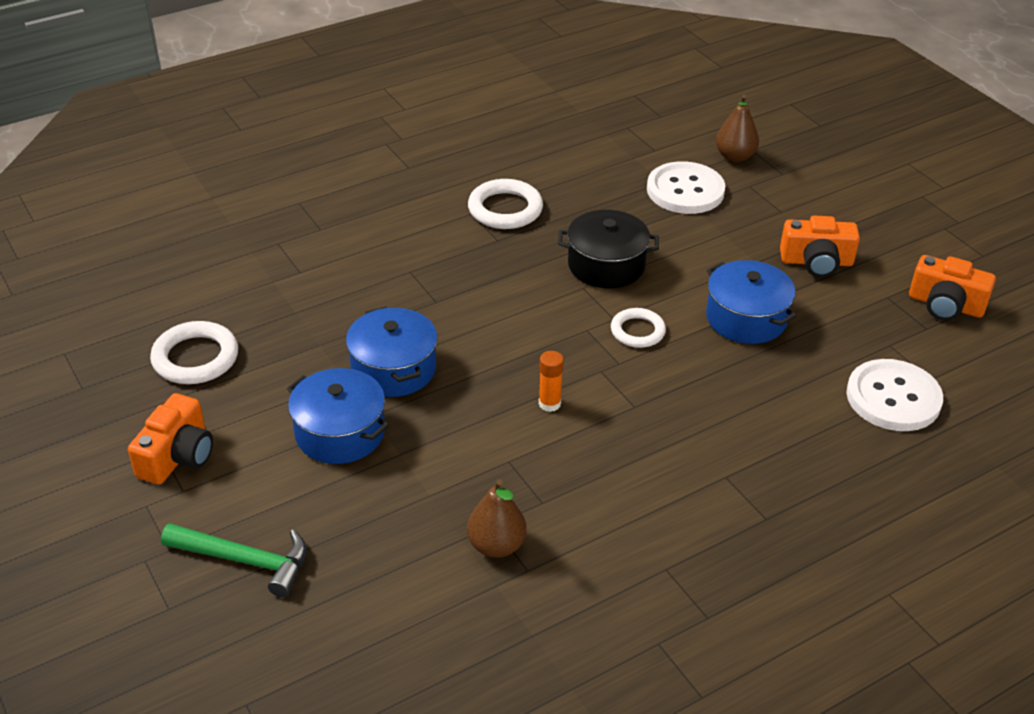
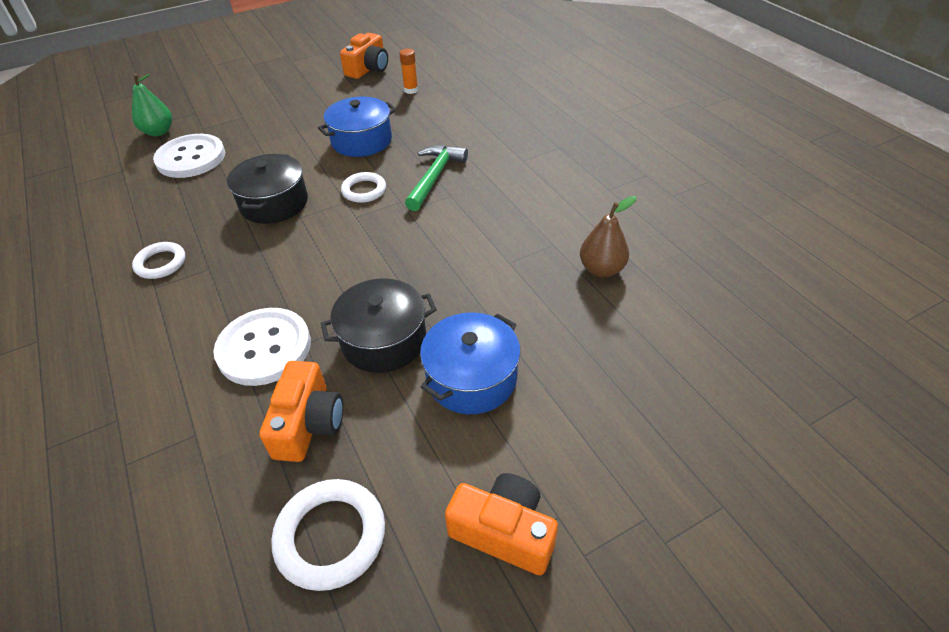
camera: 85 degrees left, 5 degrees up
green hammer [161,523,307,598] -> green hammer moved to [405,145,468,211]
blue pot [346,306,438,397] -> black pot [321,278,437,373]
white ring [468,179,543,229] -> white ring [132,242,186,279], size x0.66
orange glue stick [539,351,564,412] -> orange glue stick moved to [399,49,418,94]
brown pear [716,95,759,162] -> green pear [132,73,172,136]
orange camera [780,216,860,277] -> orange camera moved to [259,361,343,462]
white button [847,359,943,431] -> white button moved to [214,308,311,386]

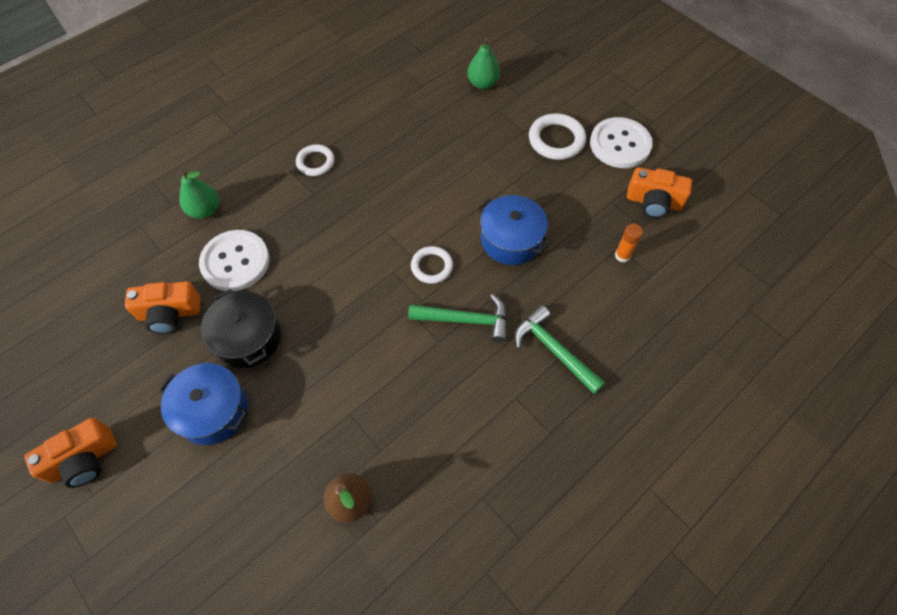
camera: 75 degrees right, 15 degrees up
white button [153,134,225,178] -> white button moved to [590,117,653,168]
black pot [227,154,308,224] -> none
white ring [271,479,385,591] -> white ring moved to [529,113,586,160]
orange camera [445,473,558,575] -> orange camera turned 45 degrees clockwise [24,418,117,488]
none -> green pear [180,169,219,219]
none -> green hammer [515,305,605,394]

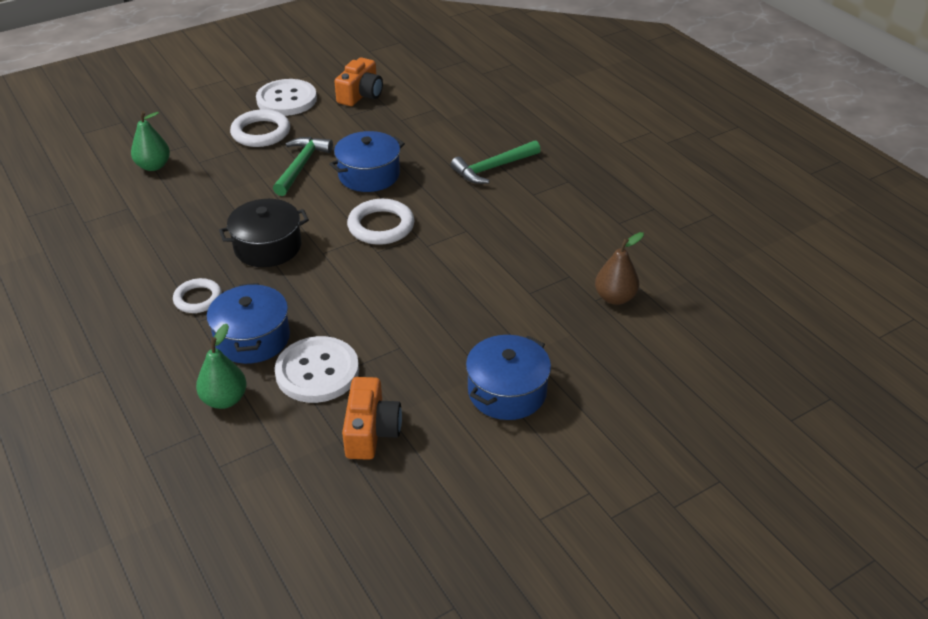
camera: 80 degrees left, 20 degrees down
orange camera [24,418,117,488] -> none
black pot [201,289,281,368] -> black pot moved to [219,199,309,267]
green hammer [408,294,508,343] -> green hammer moved to [273,137,333,196]
white ring [411,246,453,284] -> white ring [347,199,415,245], size x1.52
orange glue stick [615,223,643,262] -> none
none -> blue pot [207,283,290,364]

